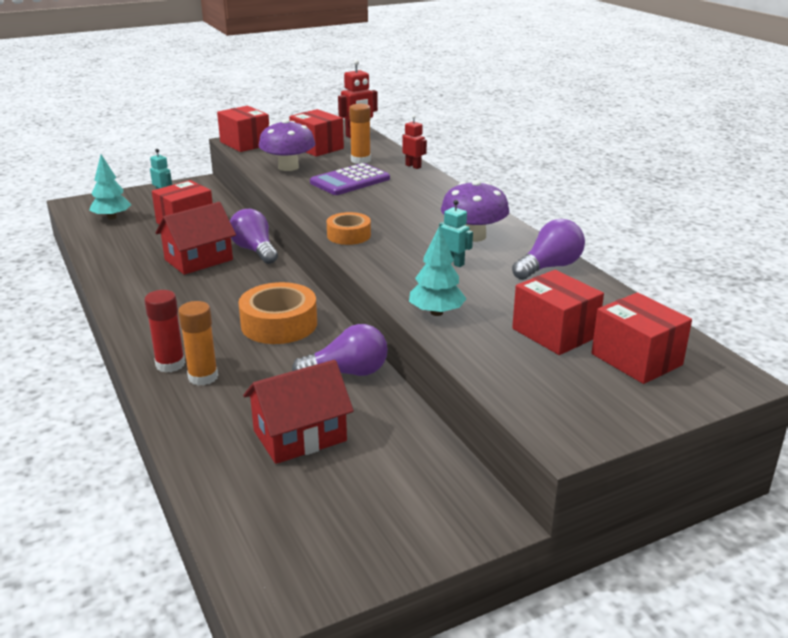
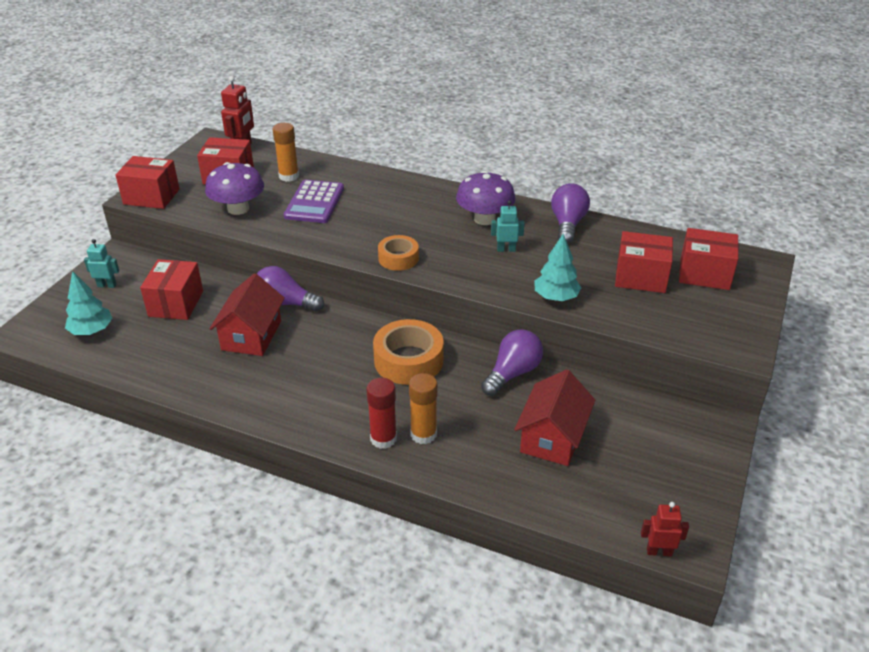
camera: 40 degrees left, 10 degrees up
red robot [402,115,427,169] -> red robot moved to [641,502,689,556]

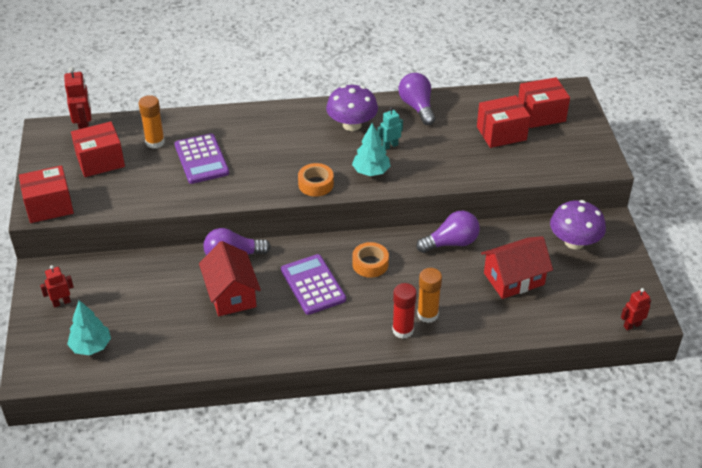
camera: 30 degrees left, 5 degrees up
turquoise robot [84,239,119,288] -> red robot [40,265,74,308]
red box [140,259,203,320] -> none
purple mushroom [205,162,264,215] -> purple mushroom moved to [550,200,606,249]
orange tape [373,319,444,385] -> orange tape [352,242,389,278], size x0.62
purple light bulb [481,329,543,396] -> purple light bulb turned 60 degrees clockwise [416,211,480,253]
red house [514,370,595,466] -> red house turned 75 degrees clockwise [481,236,553,299]
turquoise tree [535,233,582,301] -> turquoise tree moved to [352,123,391,176]
none -> purple calculator [281,254,346,315]

